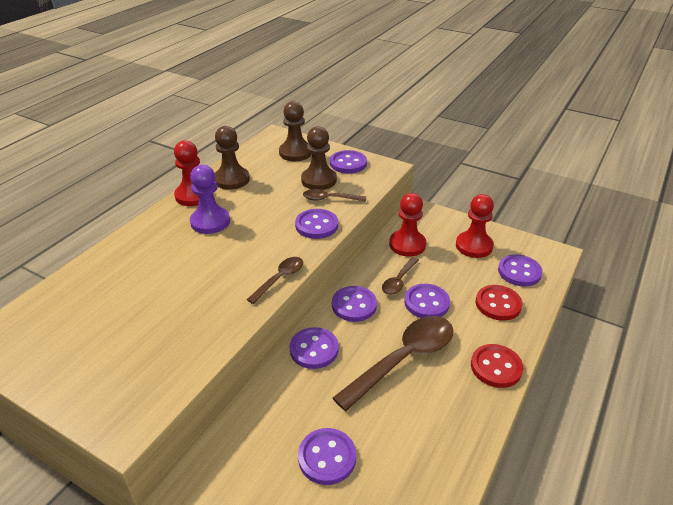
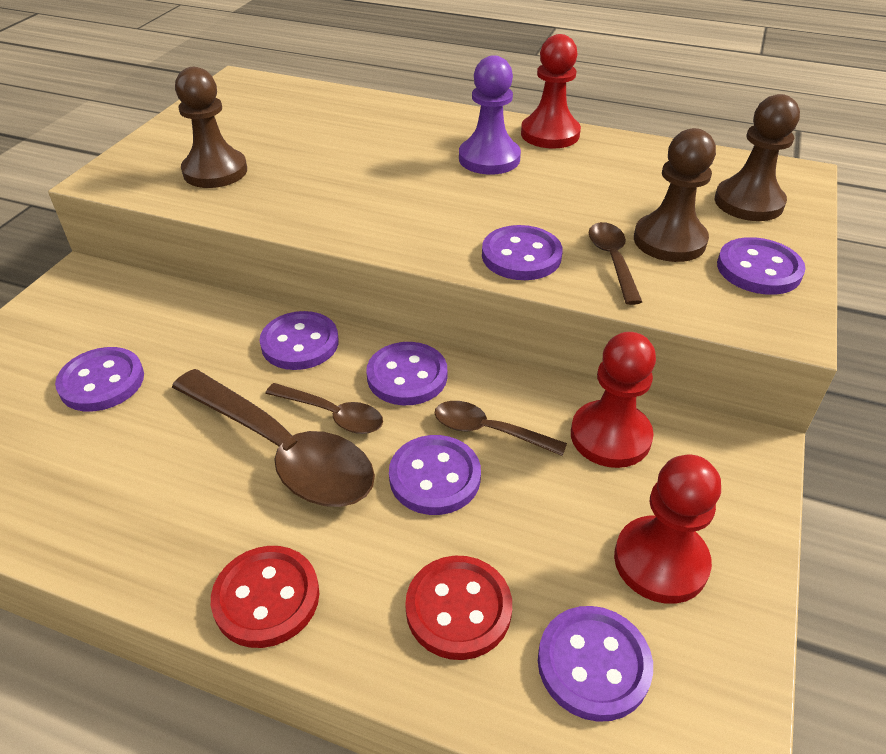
camera: 80 degrees right, 5 degrees up
brown pawn [215,126,250,190] -> brown pawn moved to [175,67,247,188]
brown spoon [247,257,303,304] -> brown spoon moved to [265,383,383,434]

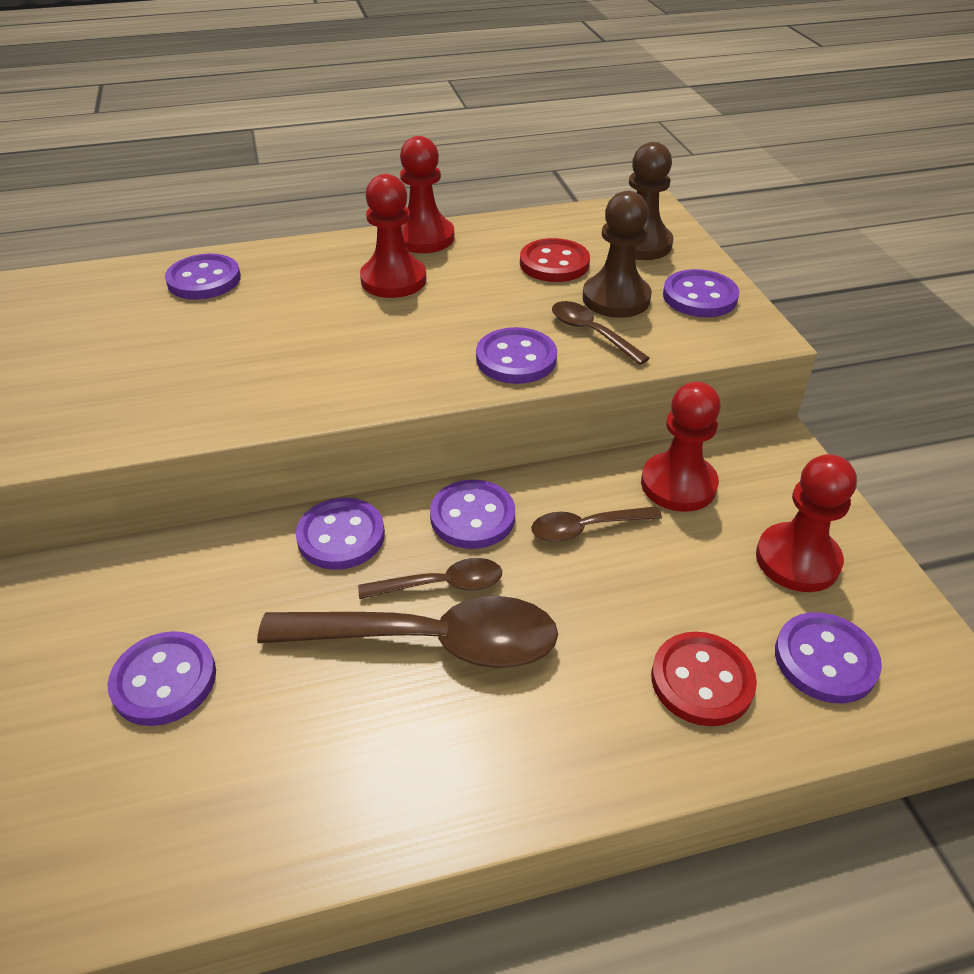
camera: 35 degrees left, 0 degrees up
brown pawn [175,67,247,188] -> none
red button [211,546,319,648] -> red button moved to [520,238,590,282]
purple button [389,435,481,515] -> purple button moved to [165,254,241,300]
purple pawn [459,55,521,174] -> red pawn [360,174,427,298]

